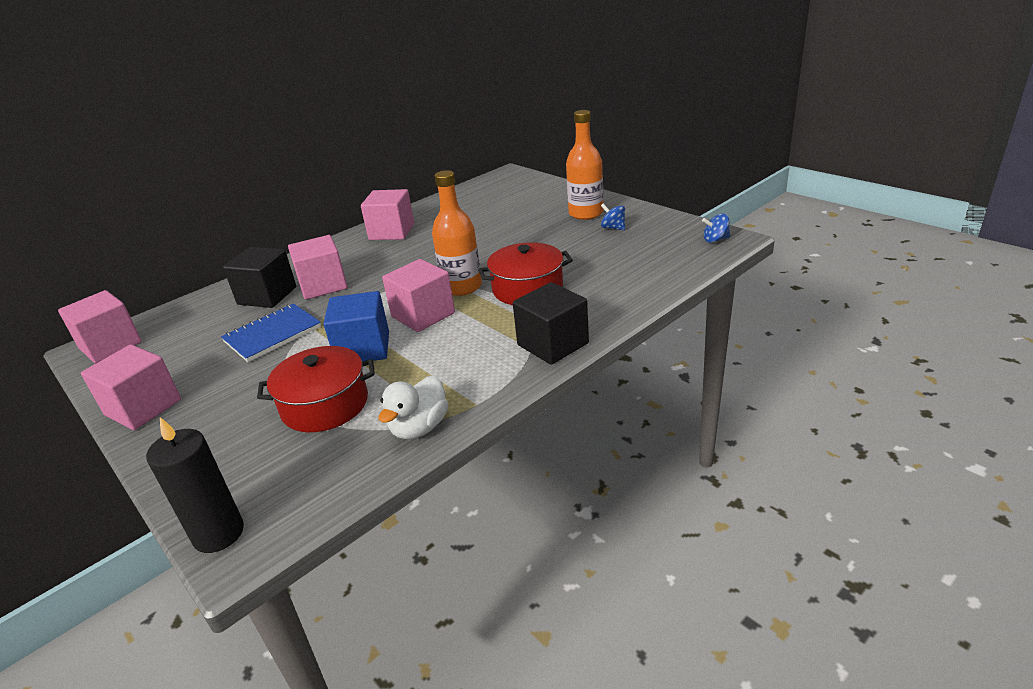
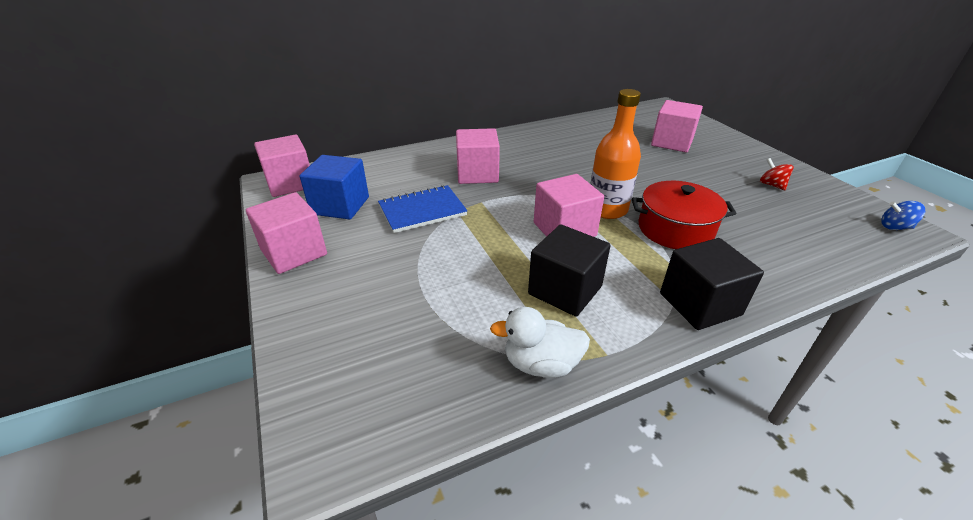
camera: 15 degrees right, 5 degrees up
black candle [146,417,244,553] -> none
black cube [223,247,296,308] -> black cube moved to [528,225,611,317]
red pot [257,346,375,432] -> none
blue cube [324,291,389,361] -> blue cube moved to [300,155,369,219]
pink cube [361,189,414,240] -> pink cube moved to [651,100,703,153]
white duck [379,375,448,439] -> white duck turned 45 degrees clockwise [490,307,590,378]
orange bottle [566,110,603,220] -> none
blue spinning top [601,203,625,230] -> red spinning top [760,158,794,190]

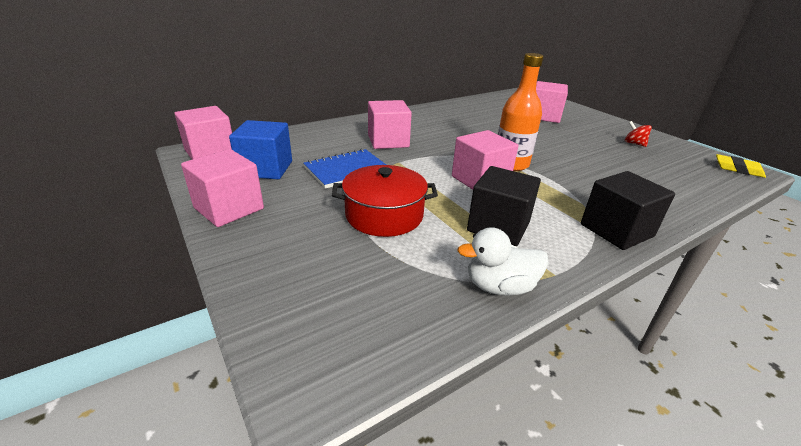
camera: 10 degrees left, 5 degrees down
red pot [632,181,736,249] -> red pot moved to [332,165,438,237]
blue spinning top [881,201,925,230] -> yellow eraser [716,154,766,178]

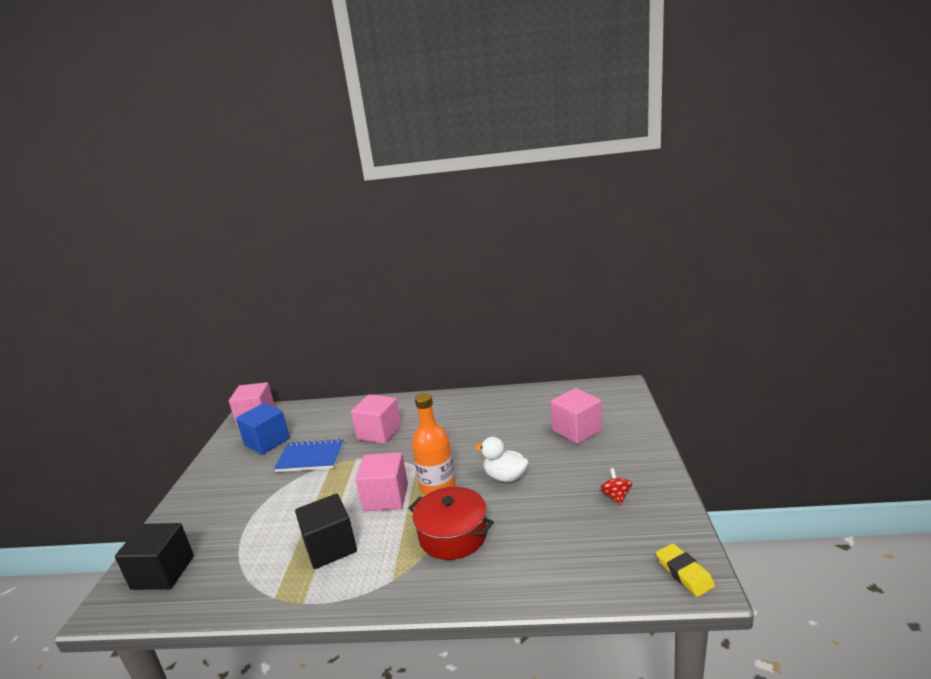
camera: 40 degrees right, 10 degrees down
pink cube [181,149,264,227] -> none
red pot [332,165,438,237] -> red pot moved to [409,487,494,560]
white duck [457,227,549,296] -> white duck moved to [475,437,529,482]
black cube [581,171,675,250] -> black cube moved to [115,523,194,590]

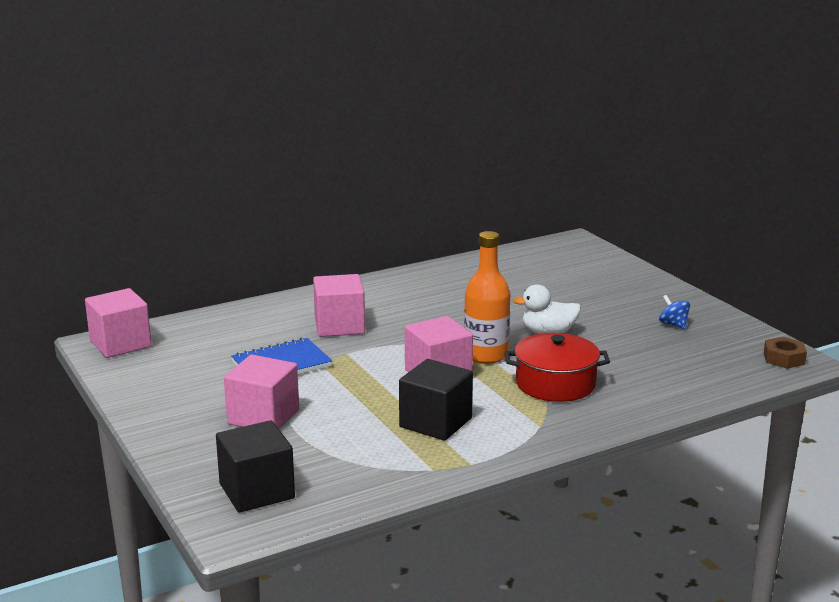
camera: 35 degrees left, 0 degrees up
blue cube [236,403,290,455] -> none
pink cube [551,388,602,444] -> pink cube moved to [224,355,299,429]
red spinning top [600,468,632,506] -> blue spinning top [659,295,690,329]
yellow eraser [656,543,715,597] -> brown nut [764,337,807,369]

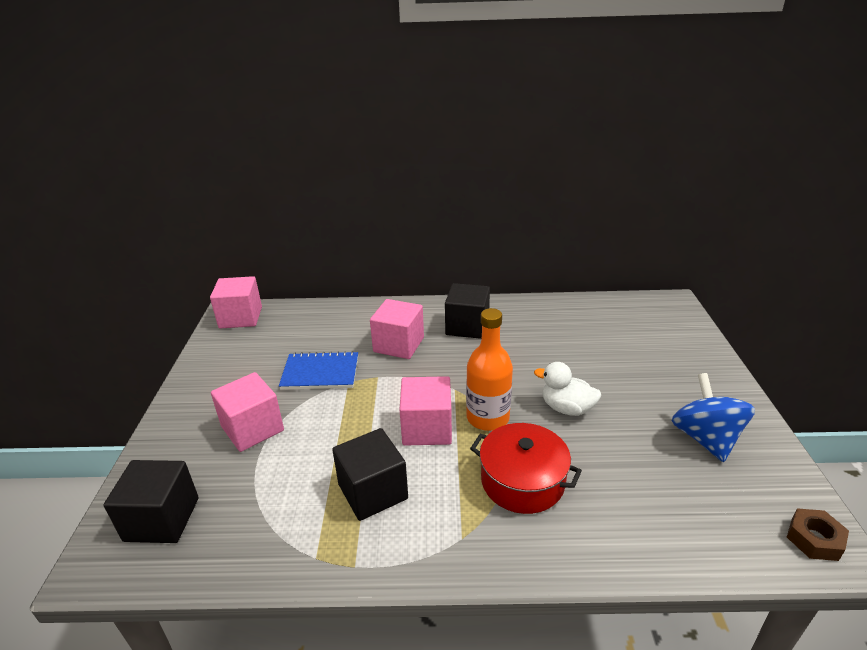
camera: 30 degrees right, 10 degrees up
blue spinning top [659,295,690,329] -> blue spinning top [672,373,755,462], size x2.01
none -> black cube [445,283,490,339]

